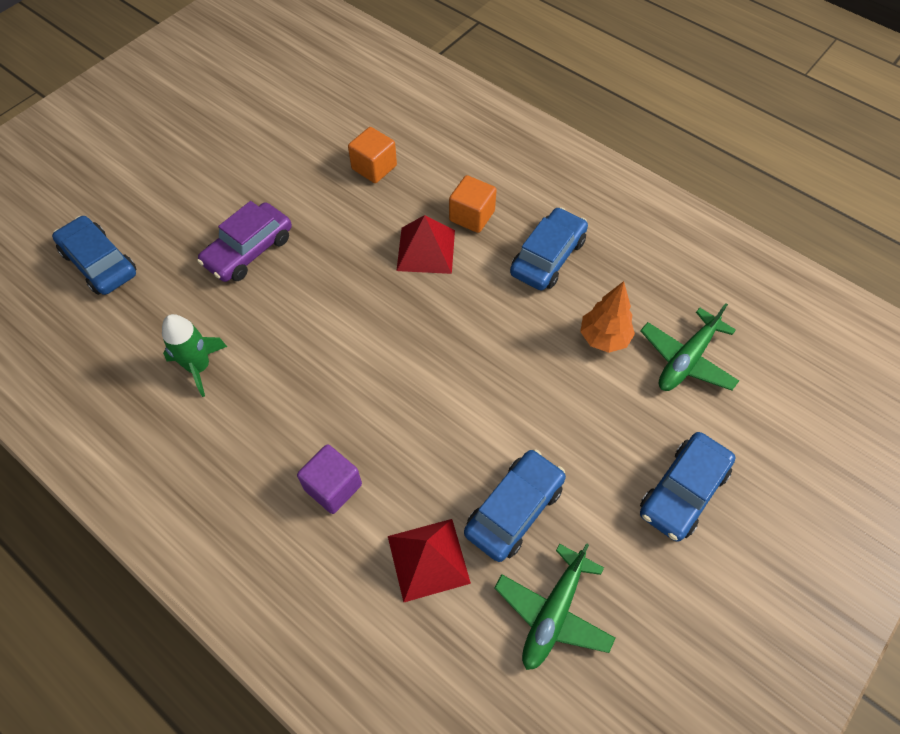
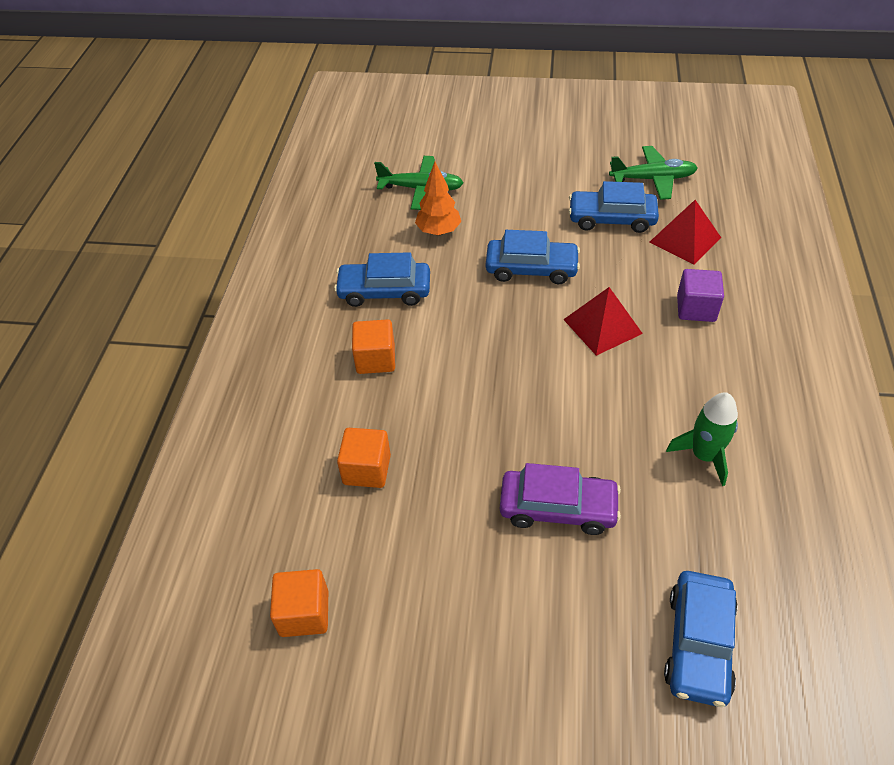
camera: 120 degrees left, 10 degrees down
red pyramid [396,215,455,274] -> red pyramid moved to [563,287,643,356]
blue car [640,432,736,542] -> blue car moved to [486,230,580,284]
none -> orange cube [270,569,328,637]

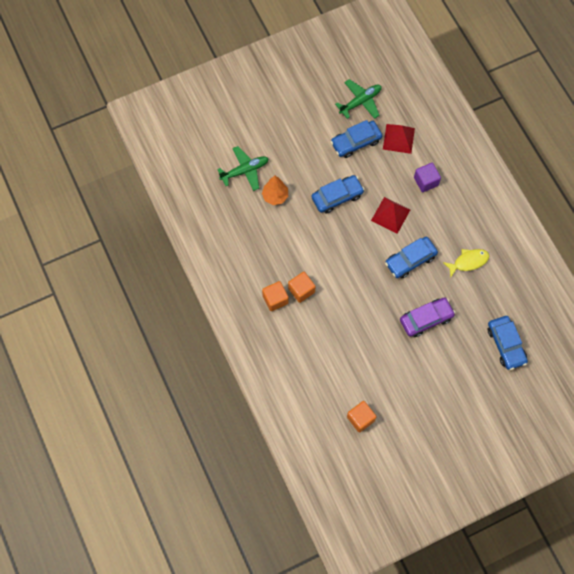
camera: 35 degrees left, 20 degrees up
blue car [334,252,430,307] -> blue car moved to [385,237,438,279]
orange cube [337,428,391,488] -> orange cube moved to [262,281,289,311]
green rocket [666,393,738,486] -> yellow fish [443,249,489,277]

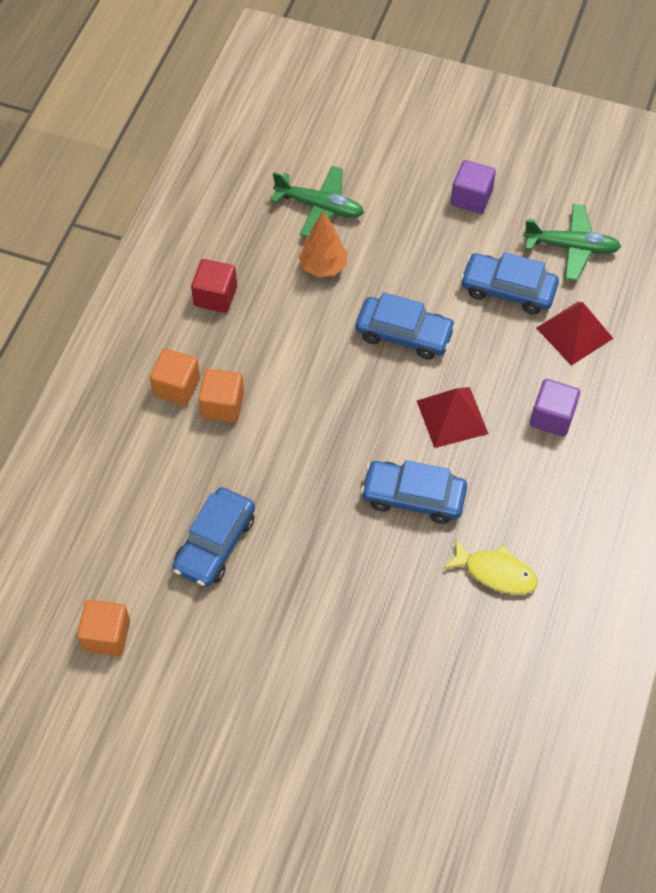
camera: 45 degrees right, 10 degrees down
purple car [400,297,455,337] -> none
blue car [488,316,528,370] -> blue car moved to [172,487,255,587]
none -> red cube [191,259,237,313]
none -> purple cube [451,160,496,214]

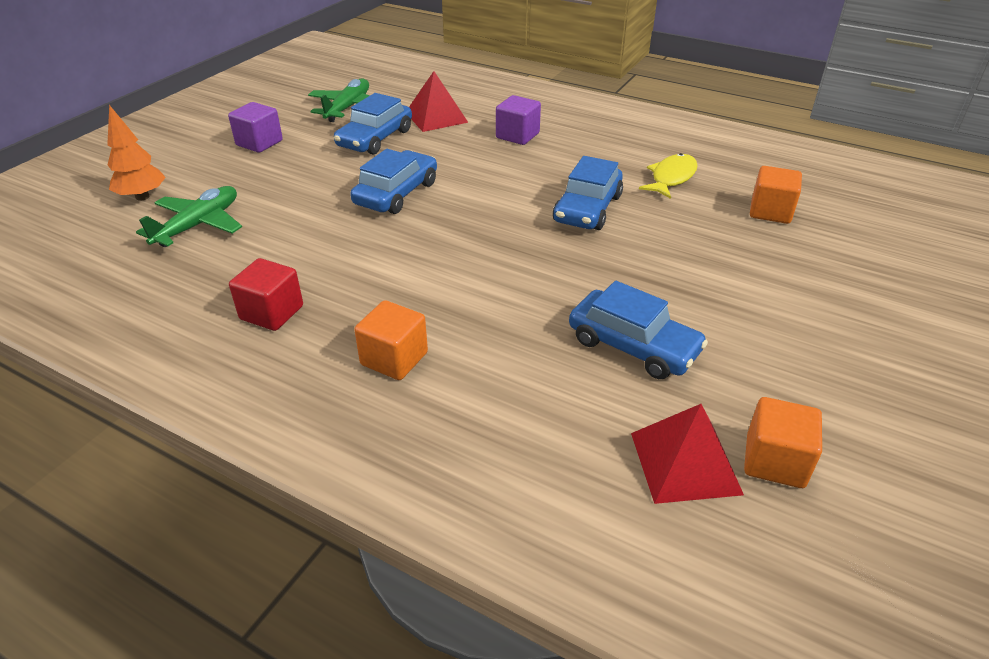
camera: 80 degrees left, 20 degrees down
orange cube [198,369,244,423] -> orange cube moved to [750,166,802,224]
orange tree [298,211,347,277] -> orange tree moved to [107,105,166,201]
red pyramid [417,387,489,448] -> red pyramid moved to [631,404,744,504]

